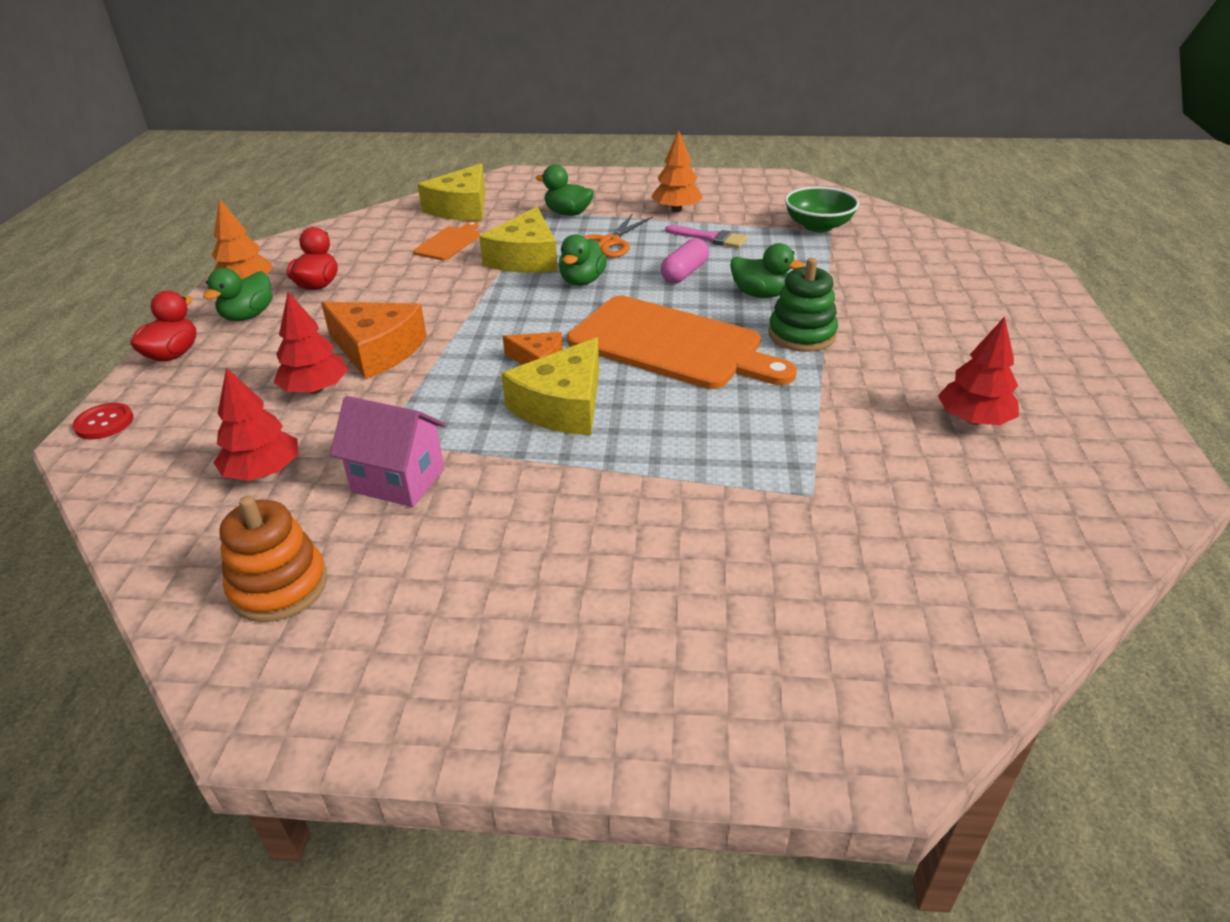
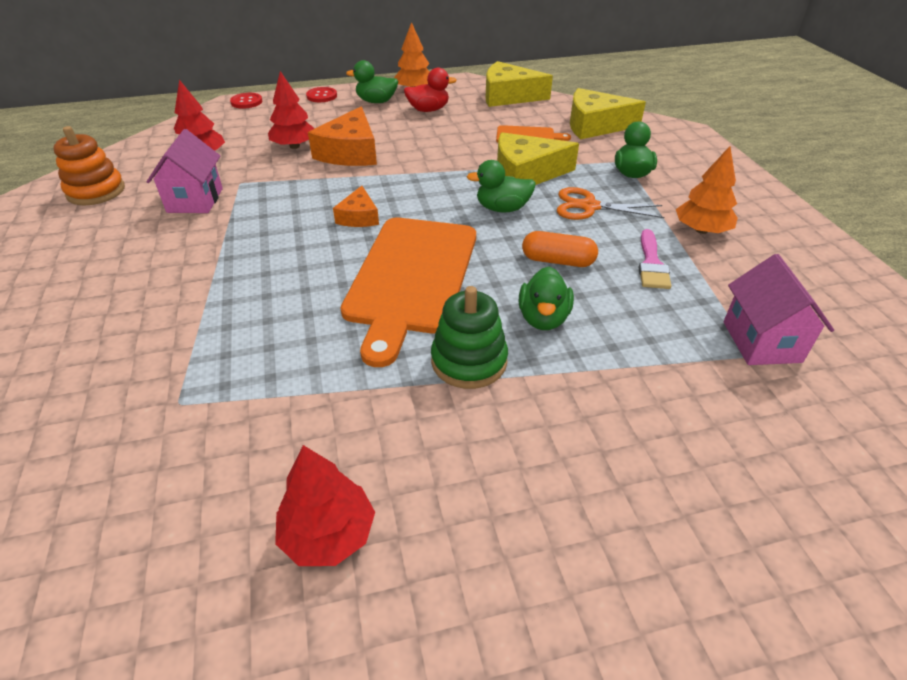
camera: 70 degrees right, 5 degrees up
red duck [130,291,196,361] -> red button [306,87,337,102]
yellow cheese [501,337,599,435] -> yellow cheese moved to [486,61,553,107]
pink capsule [661,238,709,283] -> orange capsule [522,231,598,267]
green bowl [785,187,859,232] -> pink house [724,254,834,365]

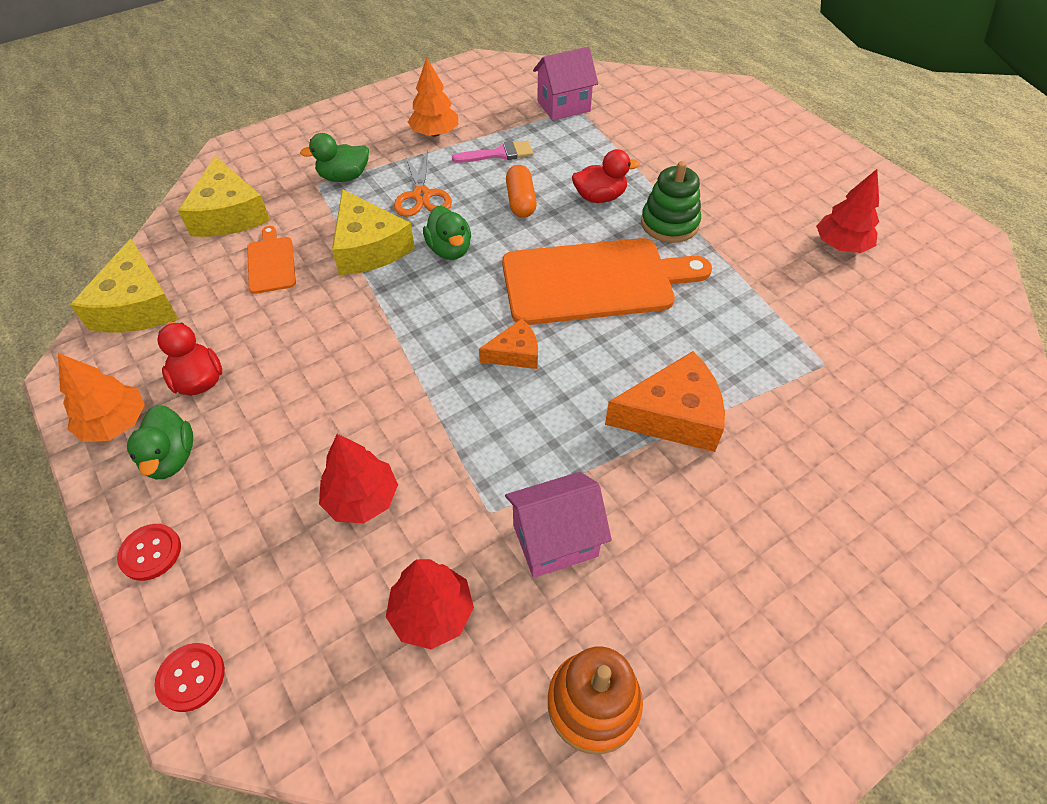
camera: 110 degrees left, 10 degrees up
orange cheese [308,106,377,166] -> orange cheese moved to [605,351,725,452]
green duck [519,266,574,330] -> red duck [572,149,640,203]

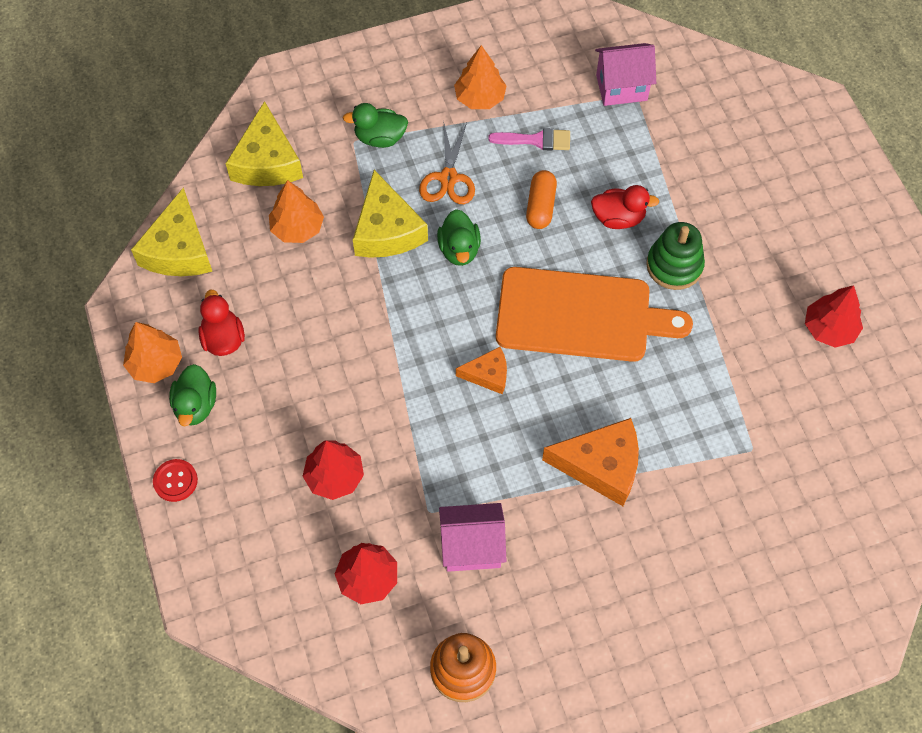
camera: 15 degrees right, 10 degrees up
red button [154,643,225,712] -> none
orange cutting board [247,226,296,294] -> orange tree [269,180,324,243]

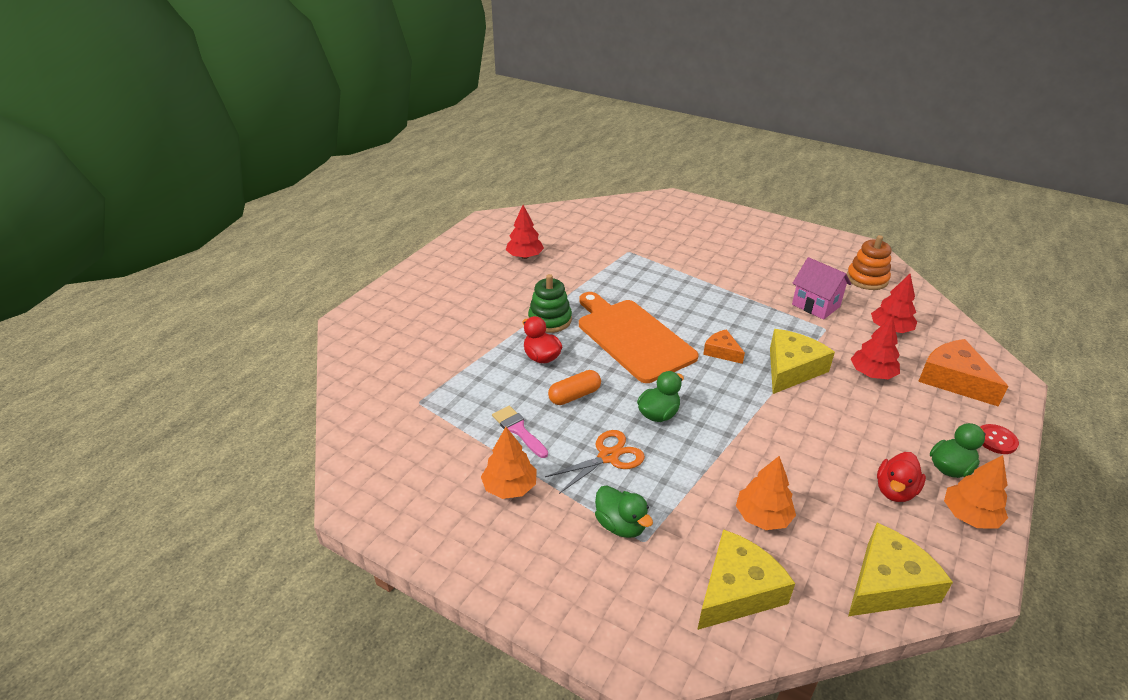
camera: 130 degrees left, 25 degrees down
yellow cheese [353,170,428,258] -> yellow cheese moved to [770,329,835,394]
orange cheese [542,418,639,506] -> orange cheese moved to [918,339,1008,406]
pink house [595,43,656,106] -> none

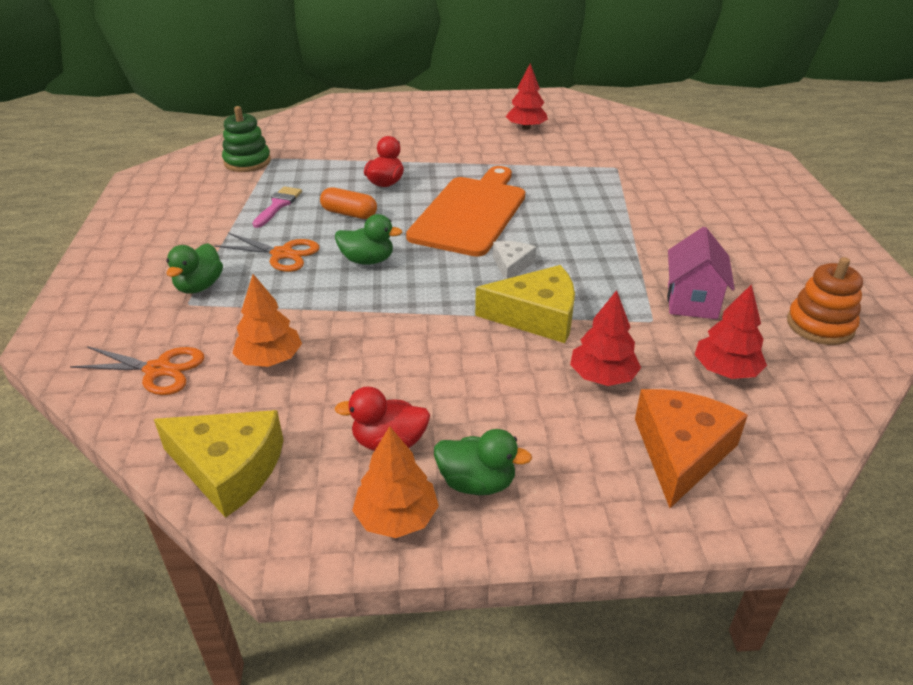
camera: 55 degrees right, 0 degrees up
orange tree [481,427,537,499] -> none
green stacking toy [528,274,572,333] -> green stacking toy moved to [222,106,271,172]
yellow cheese [697,529,795,630] -> orange scissors [70,346,204,395]
orange cheese [703,329,745,364] -> white cheese [493,241,536,279]
red button [981,424,1019,454] -> none

